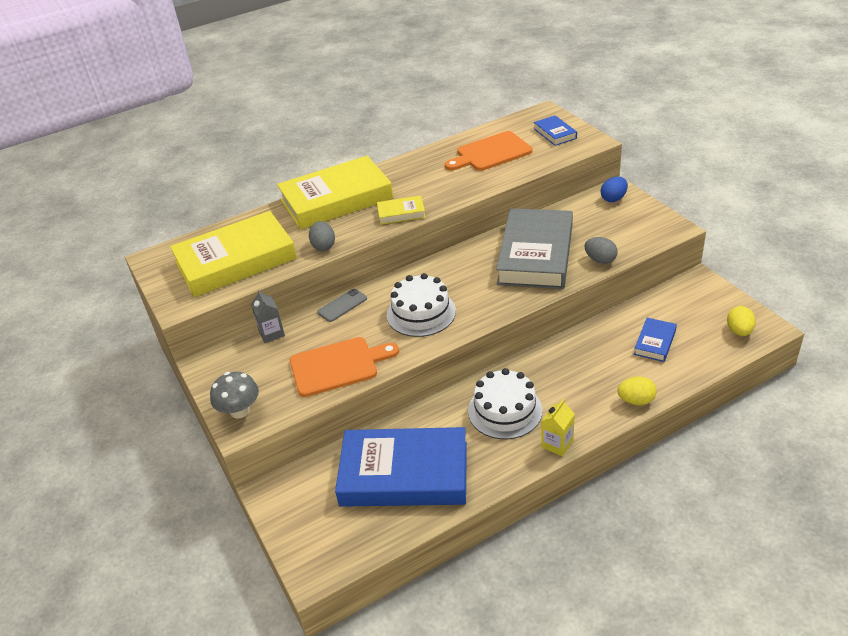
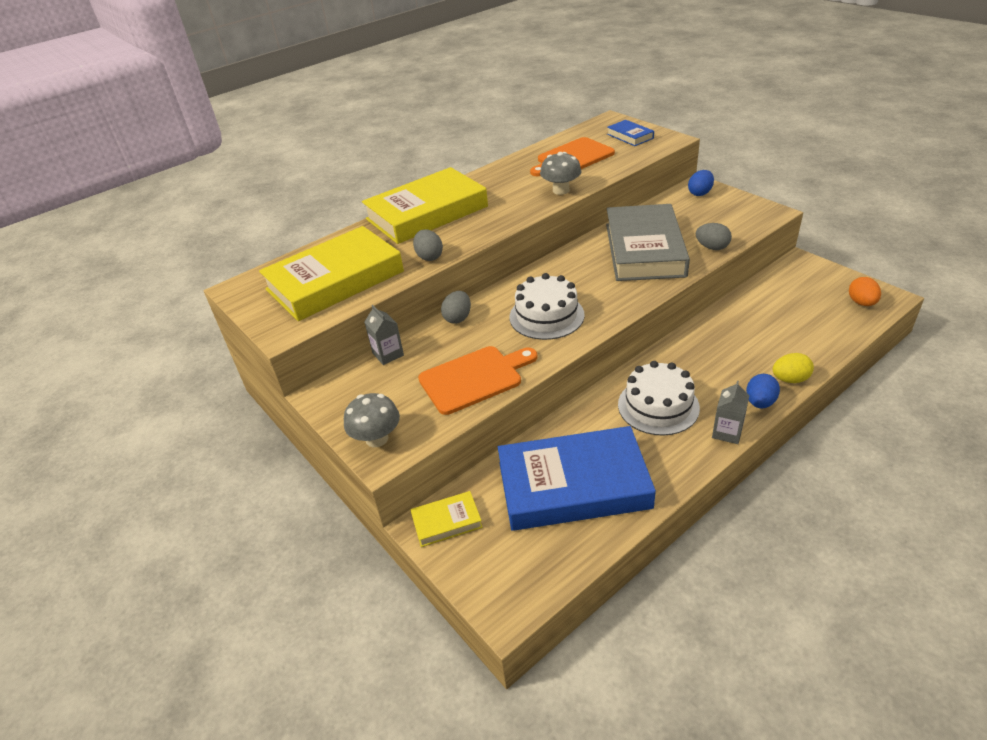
camera: 10 degrees left, 0 degrees up
grey phone [317,288,367,322] -> grey egg [441,291,471,324]
yellow book [377,196,426,225] -> yellow book moved to [410,491,483,547]
yellow carton [541,399,575,457] -> grey carton [712,381,749,444]
blue book [634,318,677,362] -> none
yellow egg [727,306,756,336] -> orange egg [849,277,881,306]
none -> grey mushroom [540,152,582,195]
none -> blue egg [746,374,780,408]

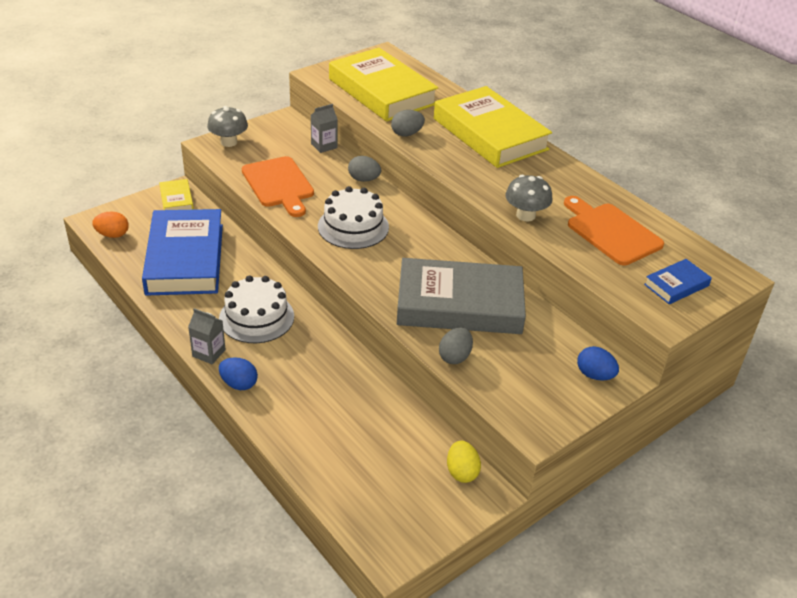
camera: 85 degrees right, 0 degrees up
yellow egg [773,353,814,383] -> yellow egg moved to [447,441,481,483]
orange egg [849,277,881,306] -> orange egg moved to [92,211,129,238]

